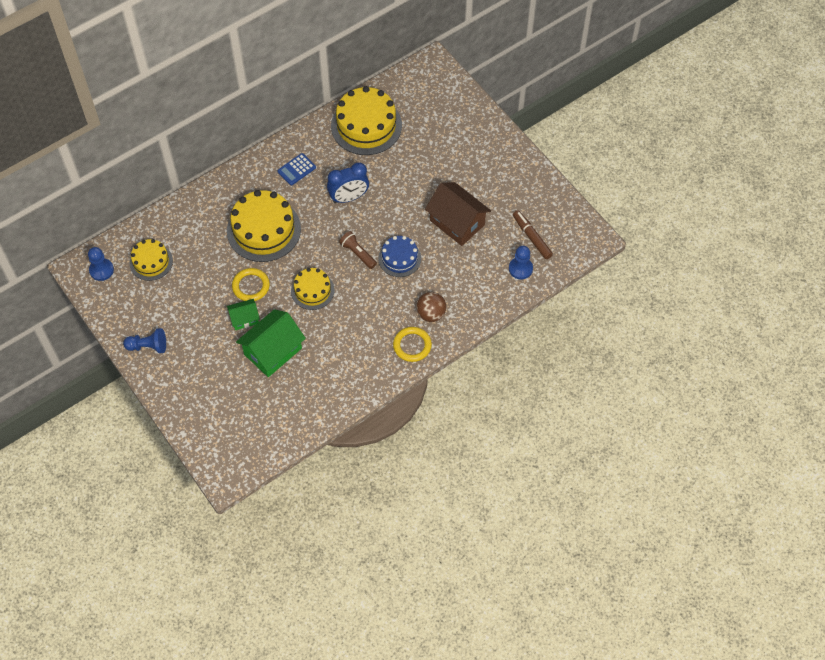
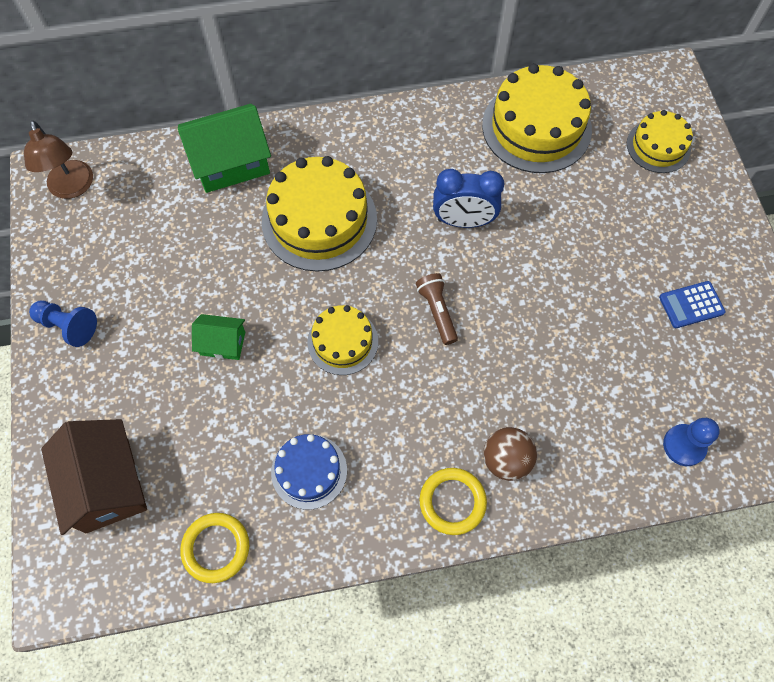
camera: 25 degrees right, 5 degrees up
blue pawn [88,247,114,281] -> brown lamp [24,120,93,199]
yellow cake [129,239,173,281] -> yellow cake moved to [627,110,693,173]
yellow ring [232,268,270,301] -> yellow ring moved to [180,513,249,583]
green house [236,309,306,377] -> green house moved to [178,104,271,193]
blue calculator [277,153,316,185] -> blue calculator moved to [659,281,726,328]
blue cake [378,236,421,277] -> blue cake moved to [271,434,347,510]
brown house [425,182,491,246] -> brown house moved to [41,419,147,535]
brown marker [513,210,553,259] -> none

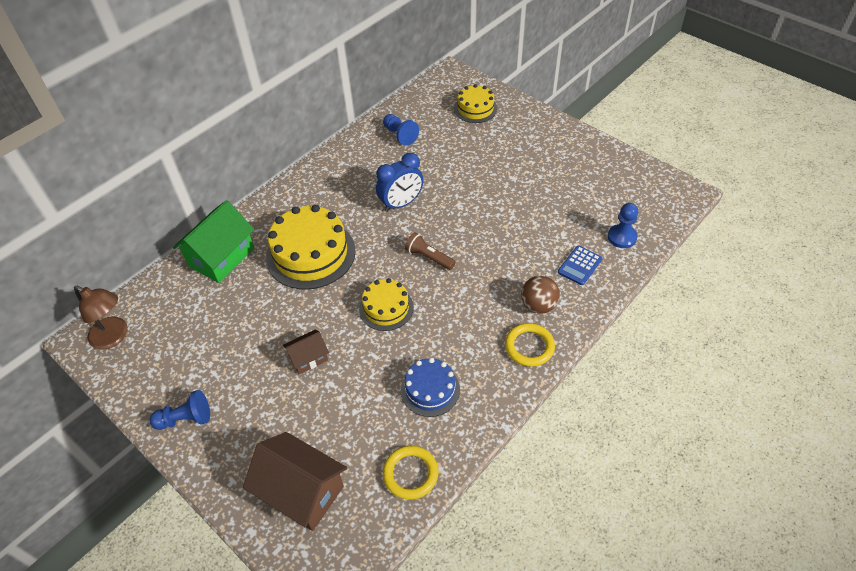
camera: 35 degrees left, 15 degrees down
green house [192,314,245,360] -> brown house [283,330,329,374]
yellow cake [482,64,592,173] -> blue pawn [383,114,419,146]
blue calculator [659,281,726,328] -> blue calculator moved to [558,246,602,285]

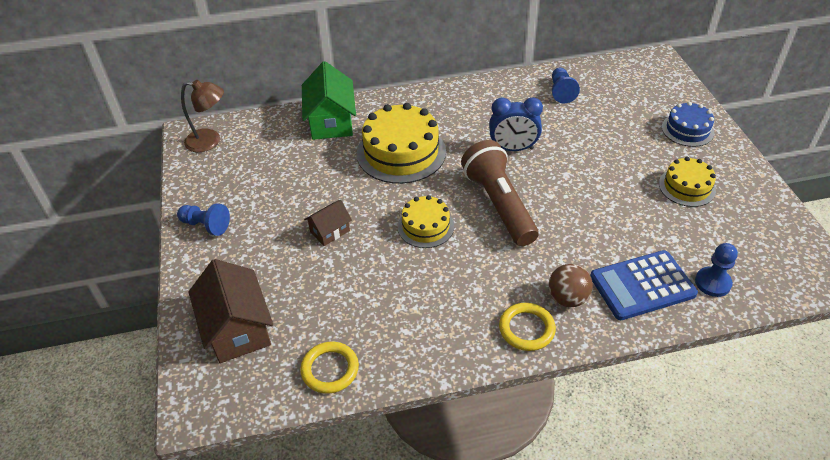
camera: 35 degrees right, 5 degrees down
brown lamp [74,286,128,349] -> brown lamp turned 60 degrees counterclockwise [181,80,224,152]
green house [173,200,255,283] -> green house turned 75 degrees counterclockwise [302,61,356,140]
brown house [283,330,329,374] -> brown house turned 45 degrees counterclockwise [304,200,352,246]
blue cake [401,358,460,417] -> blue cake moved to [662,102,714,147]
brown flashlight [405,232,456,270] -> brown flashlight [461,140,539,246], size x2.05
yellow cake [454,84,497,123] -> yellow cake moved to [659,157,716,207]
blue calculator [558,246,602,285] -> blue calculator [590,250,698,320], size x1.80

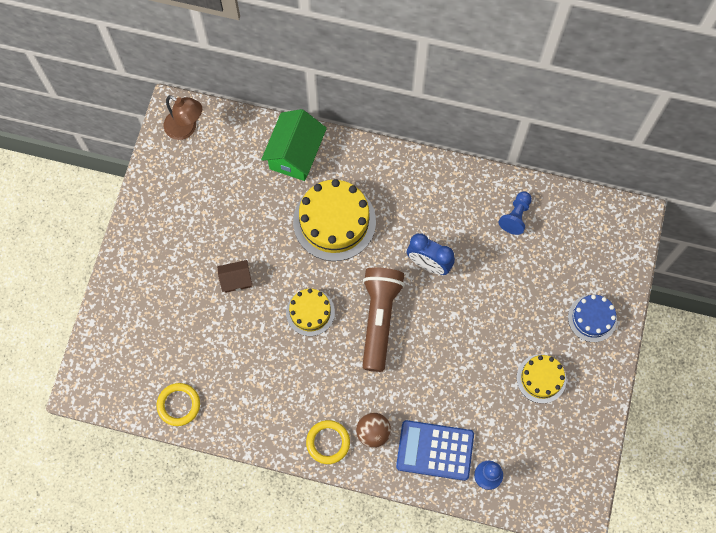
camera: 25 degrees right, 25 degrees up
blue pawn [177,203,230,236] -> none
brown house [189,259,273,363] -> none

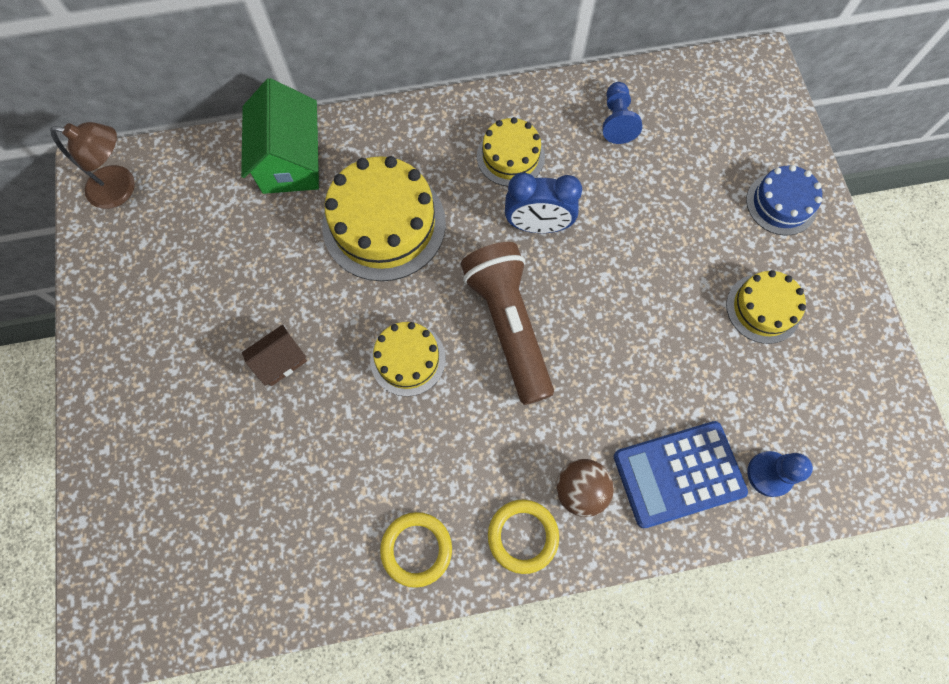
camera: 25 degrees left, 0 degrees up
yellow ring [157,383,200,426] -> yellow ring moved to [380,512,452,588]
none -> yellow cake [477,117,545,186]

